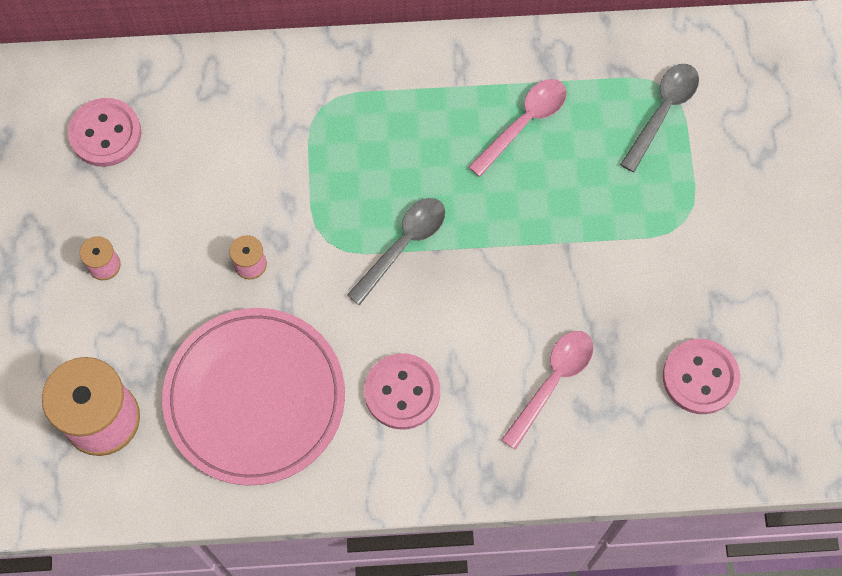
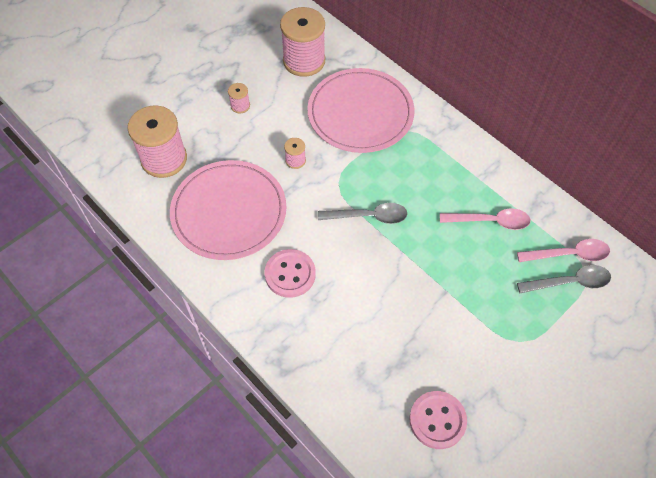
camera: 50 degrees right, 10 degrees down
pink button [68,98,141,167] -> pink spool [280,7,325,77]
pink spoon [501,331,593,450] -> pink spoon moved to [517,239,610,262]
none -> pink plate [307,68,415,153]

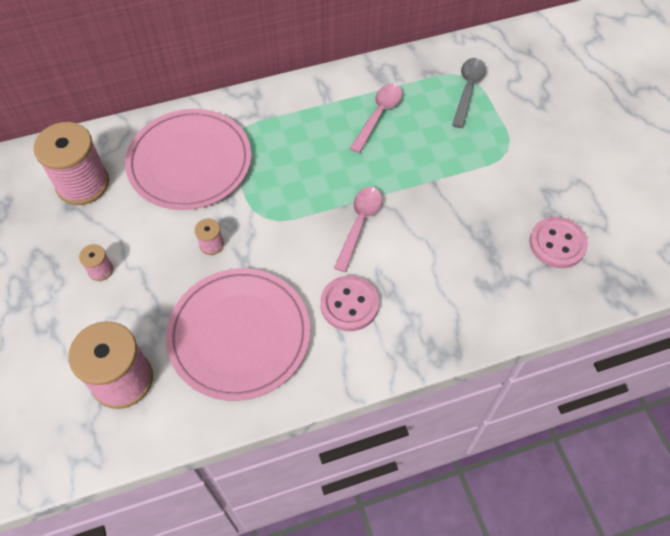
camera: 65 degrees left, 0 degrees up
grey spoon [318,203,408,224] -> none
pink spoon [517,239,610,262] -> pink spoon moved to [334,187,382,272]

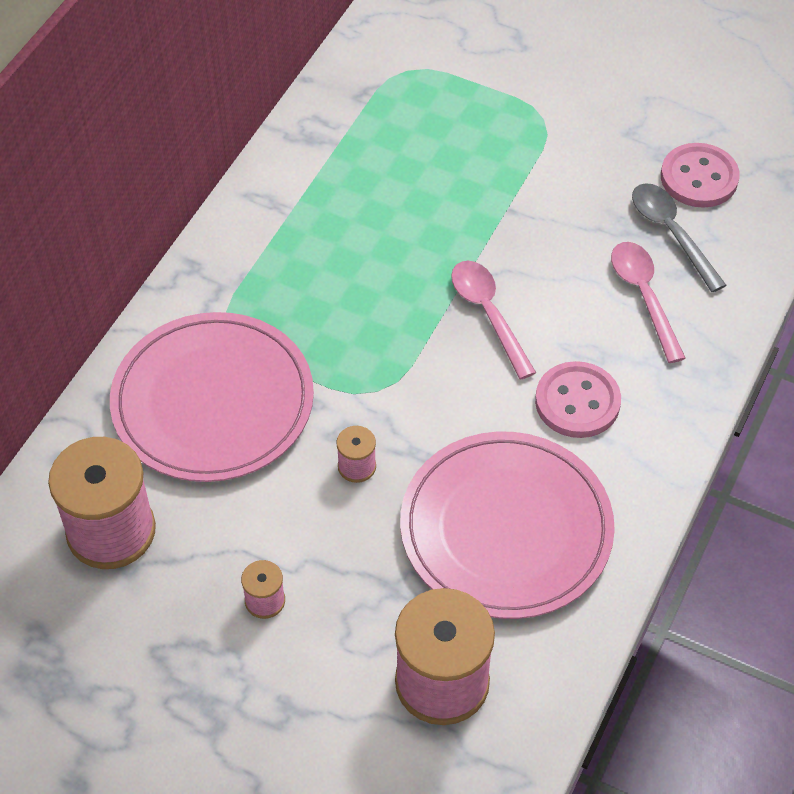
camera: 45 degrees left, 5 degrees down
pink spoon [350,84,402,153] -> pink spoon moved to [611,242,686,363]
grey spoon [452,58,486,128] -> grey spoon moved to [632,183,727,292]

